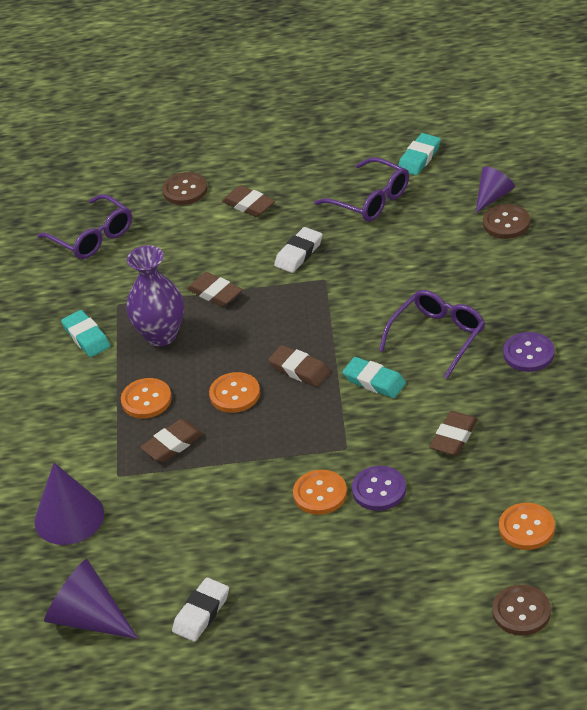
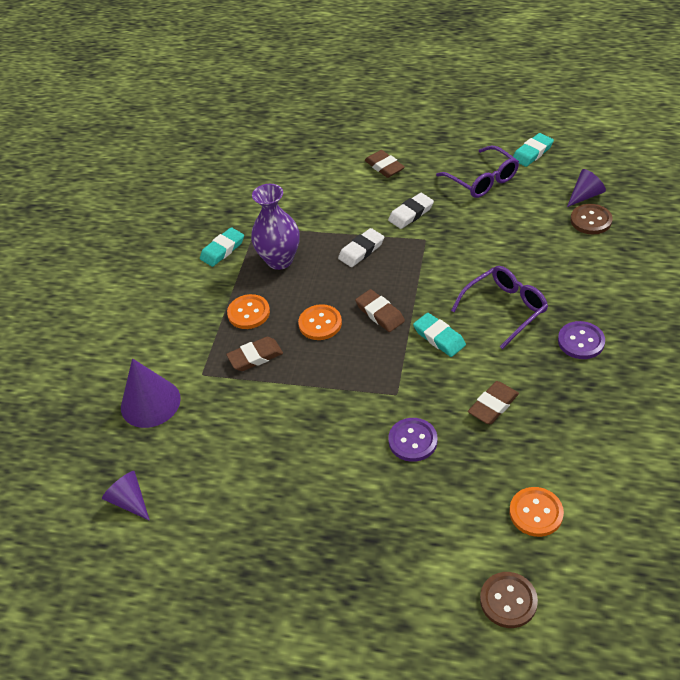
camera: 15 degrees right, 5 degrees up
purple glasses [37,194,132,259] -> none
purple cone [44,559,138,639] -> purple cone [102,471,150,521], size x0.62
turquoise eraser [61,310,111,357] -> turquoise eraser turned 60 degrees clockwise [200,227,244,267]
brown button [162,172,207,205] -> none
white eraser [172,578,229,642] -> white eraser moved to [338,228,384,267]
brown eraser [187,272,242,307] -> none
orange button [293,470,347,515] -> none

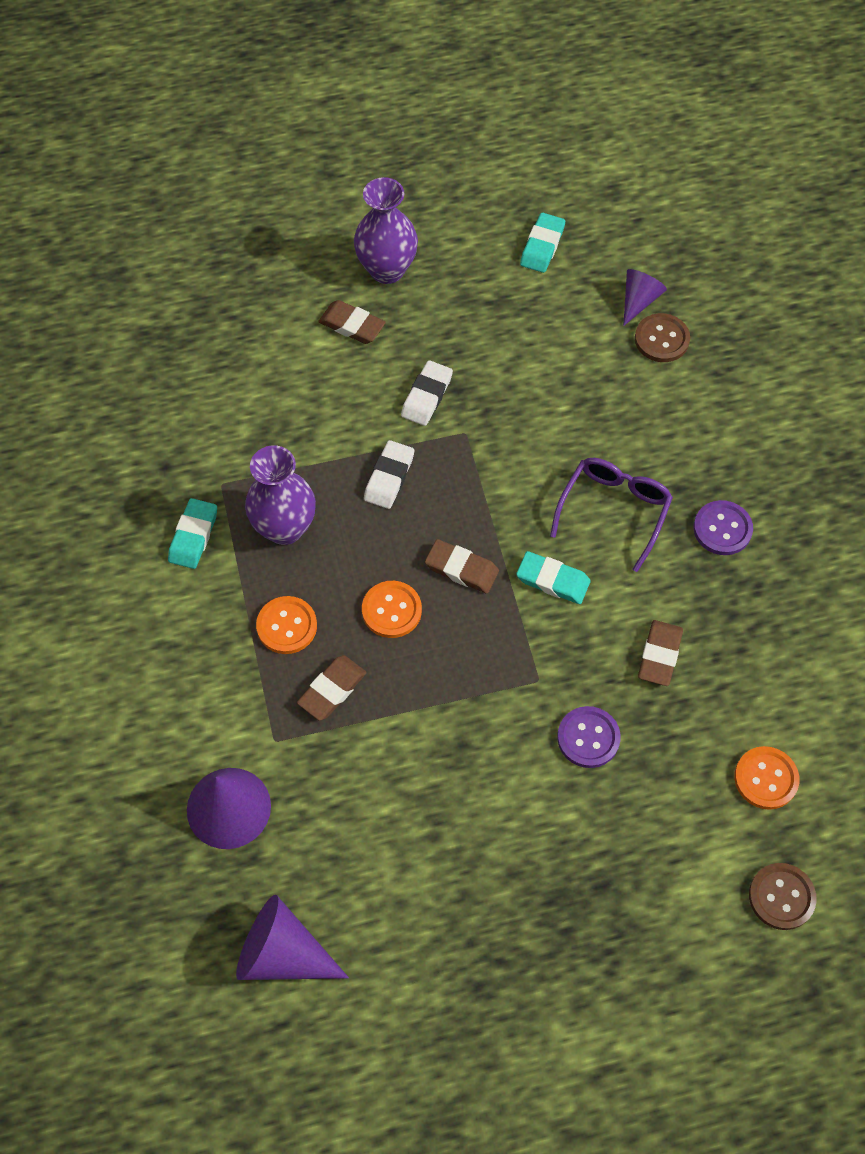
camera: 30 degrees left, 15 degrees up
purple cone [102,471,150,521] -> purple cone [236,895,349,980], size x1.62
purple glasses [436,146,519,198] -> none
none -> purple vase [354,177,418,284]

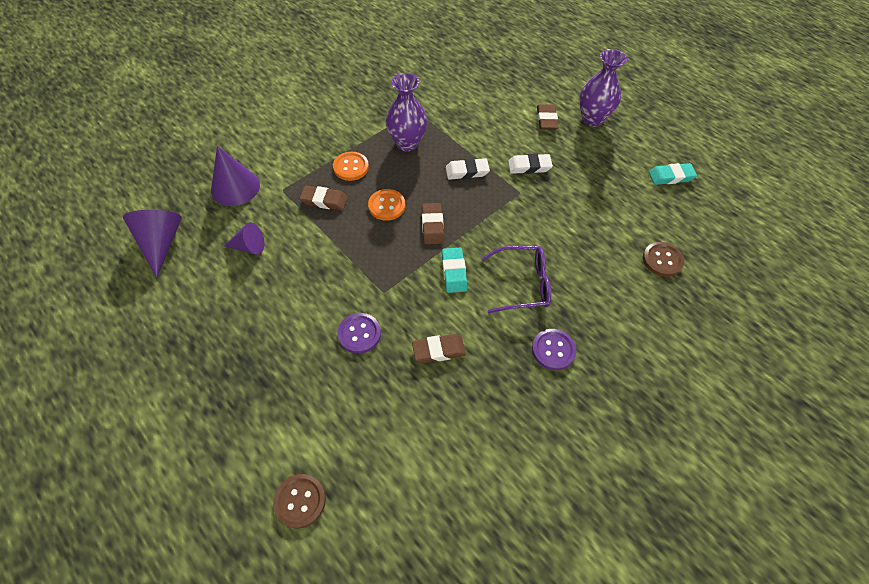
camera: 60 degrees right, 5 degrees down
turquoise eraser [168,498,217,569] -> none
purple cone [623,269,667,326] -> purple cone moved to [224,222,264,254]
orange button [734,746,799,810] -> none

